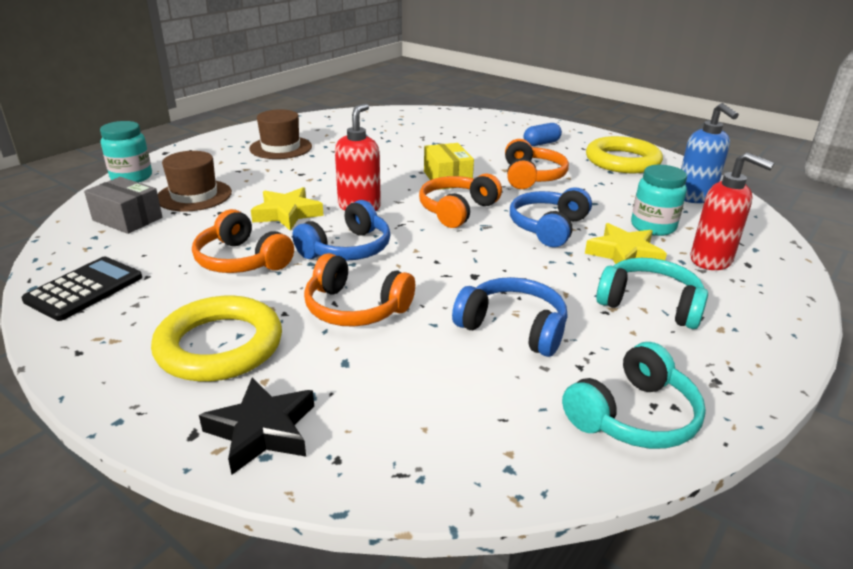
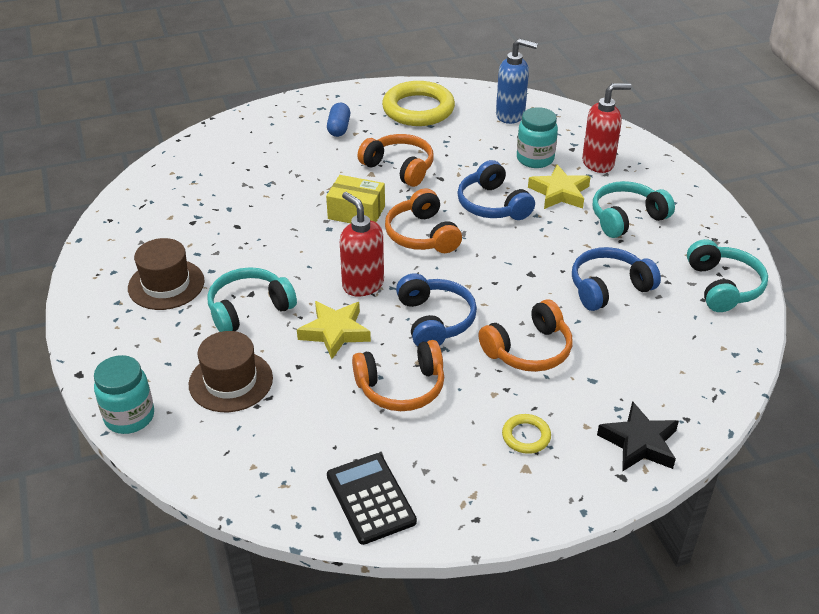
camera: 55 degrees left, 10 degrees up
grey box [84,177,162,234] -> none
yellow ring [151,296,282,382] -> yellow ring [502,414,551,454], size x0.47
none -> turquoise headphones [208,267,297,332]

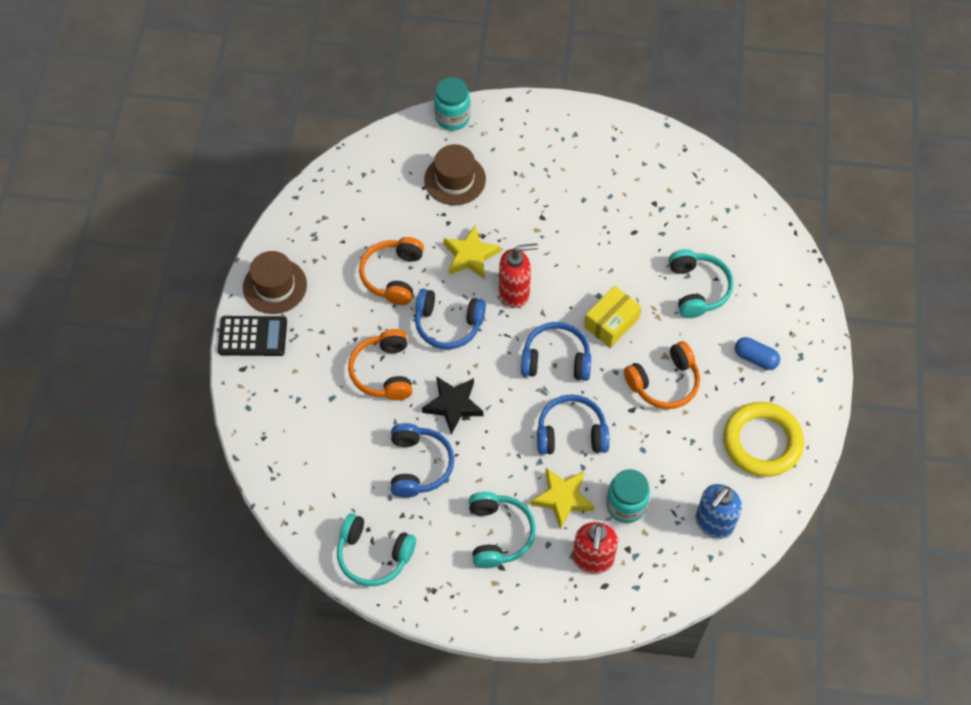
camera: 115 degrees right, 20 degrees up
brown hat [128,238,204,310] -> brown hat moved to [243,251,307,314]
turquoise headphones [208,267,297,332] -> turquoise headphones moved to [669,249,734,318]
black calculator [327,453,417,545] -> black calculator moved to [218,316,287,356]
orange headphones [385,188,462,253] -> blue headphones [521,322,591,381]
yellow ring [502,414,551,454] -> none
black star [597,401,679,472] -> black star moved to [422,376,483,434]

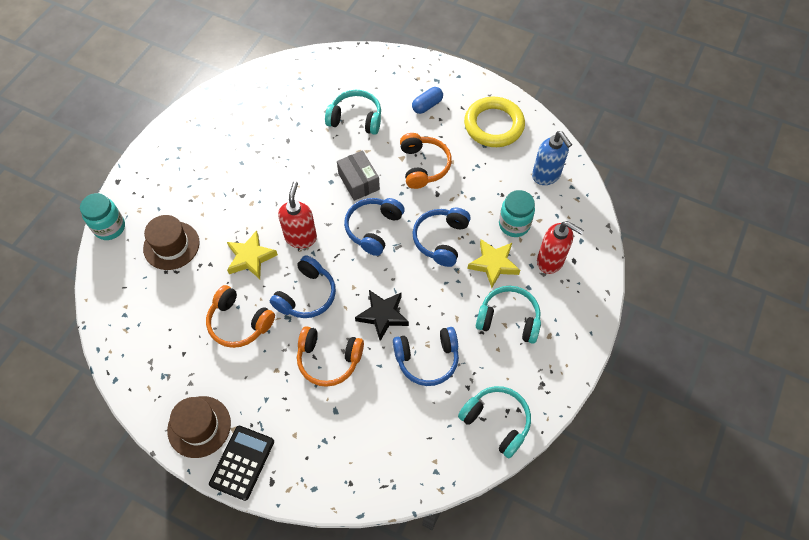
camera: 70 degrees left, 0 degrees up
turquoise headphones [337,514,416,586] -> turquoise headphones turned 90 degrees counterclockwise [458,386,531,458]
blue headphones [391,423,454,498] -> blue headphones turned 150 degrees clockwise [393,327,459,386]
yellow box [584,286,641,348] -> grey box [337,150,380,201]

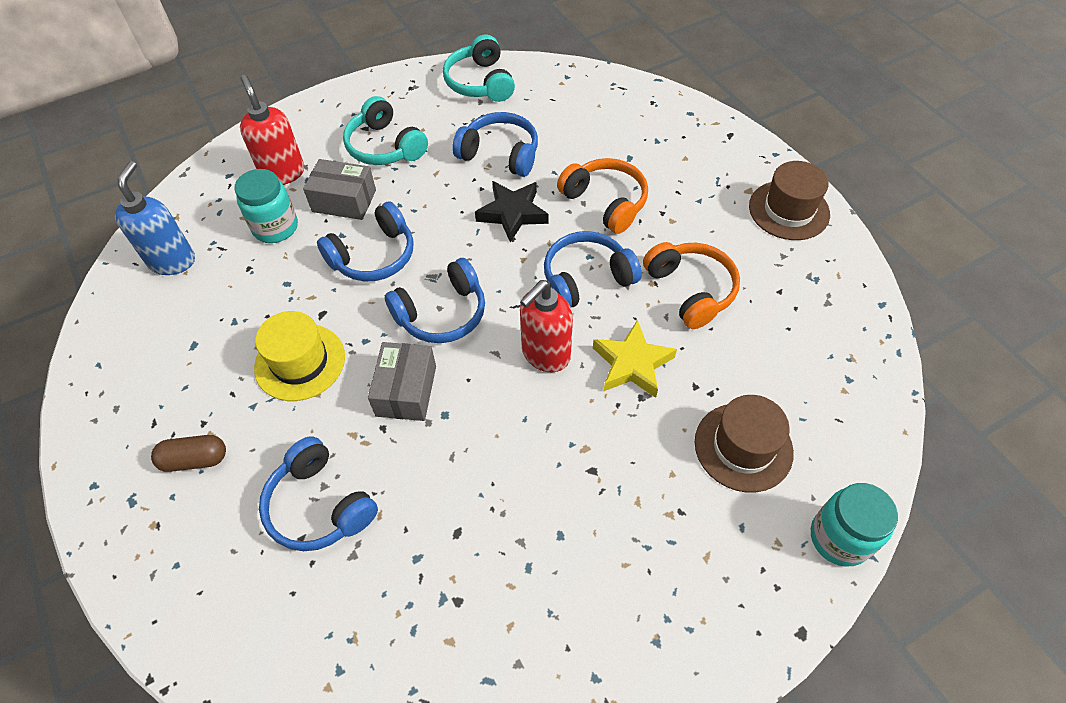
camera: 145 degrees left, 5 degrees down
black calculator [209,426,274,501] -> none
turquoise headphones [325,90,381,135] -> blue headphones [259,436,378,551]
orange headphones [400,133,452,189] -> yellow hat [254,311,345,401]
blue capsule [412,87,443,114] -> brown capsule [151,435,226,472]
yellow ring [464,97,525,147] -> none
yellow star [468,239,520,288] -> grey box [303,159,376,220]

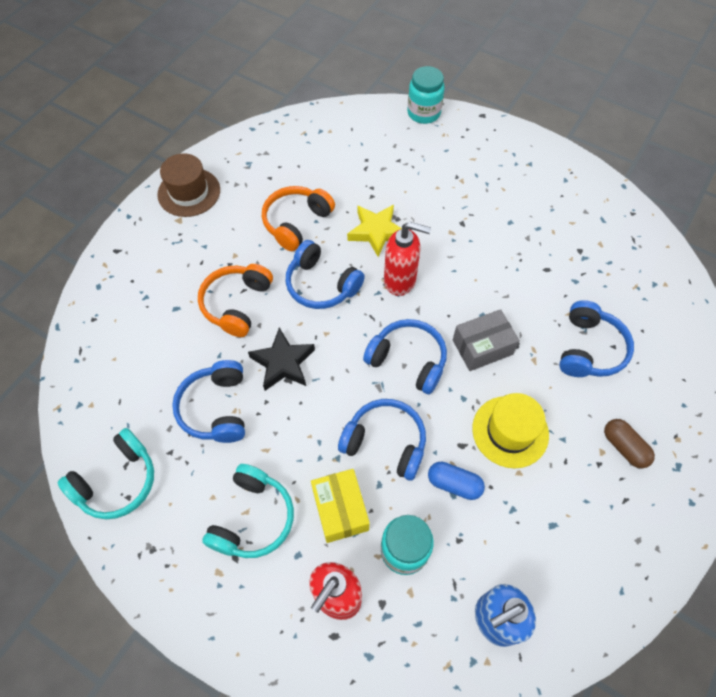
camera: 120 degrees left, 5 degrees up
grey box [303,159,376,220] -> yellow box [311,469,370,543]
brown hat [695,395,794,492] -> none
none -> blue capsule [428,462,485,500]

